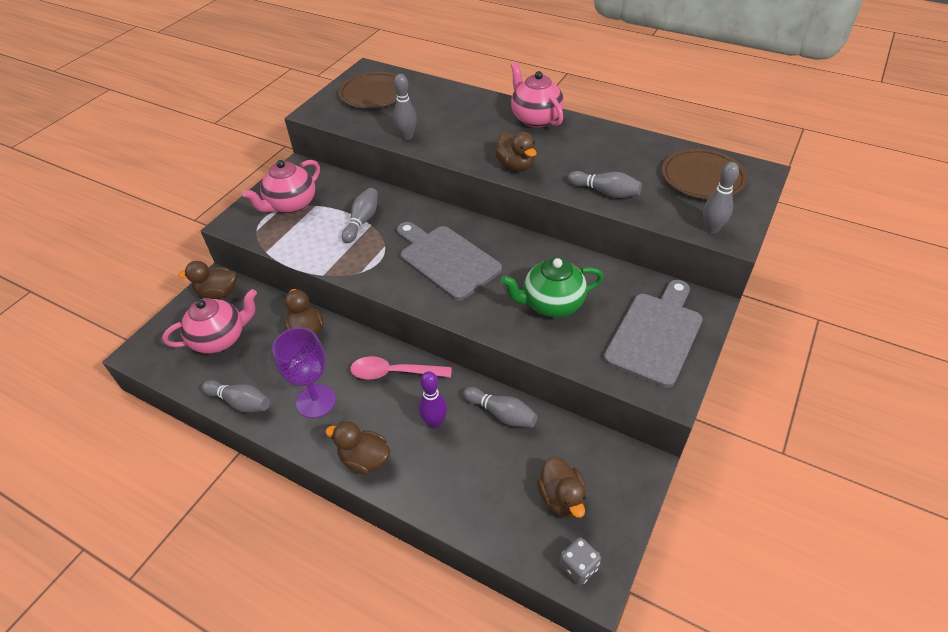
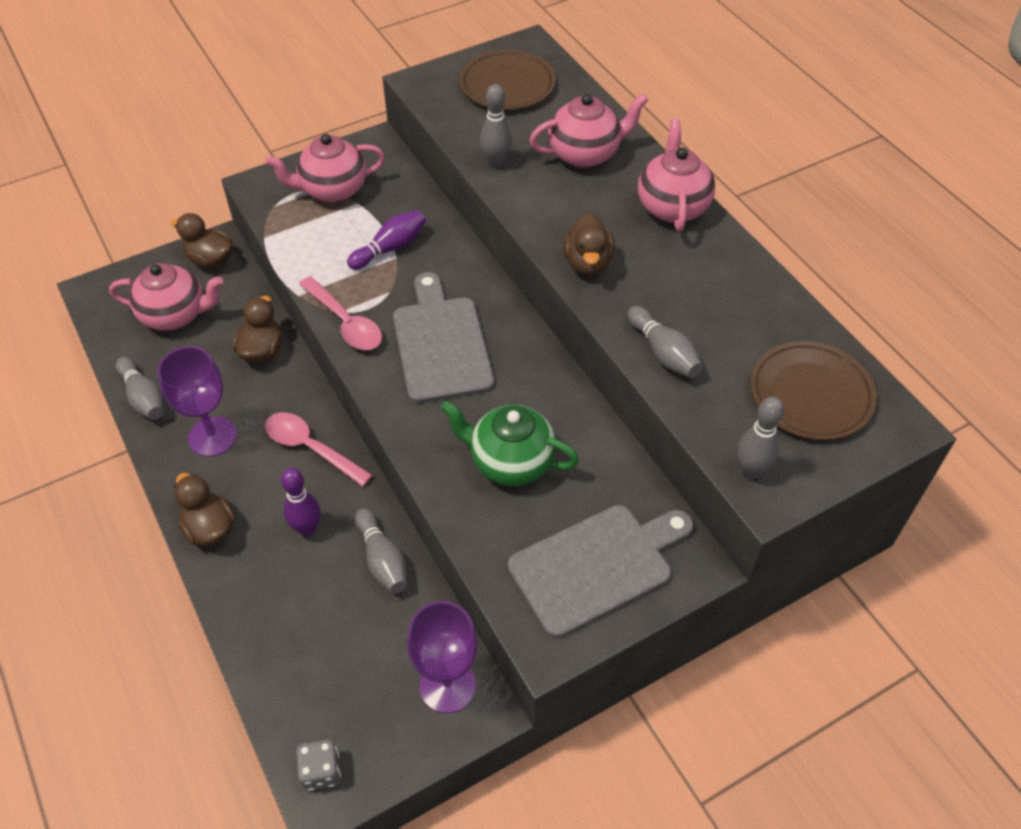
camera: 30 degrees right, 5 degrees up
grey bowling pin [342,188,378,243] -> purple bowling pin [347,210,426,270]
brown duck [537,457,587,518] -> none
none -> pink spoon [299,276,382,350]
none -> purple goblet [407,601,478,713]
none -> pink teapot [529,93,648,168]

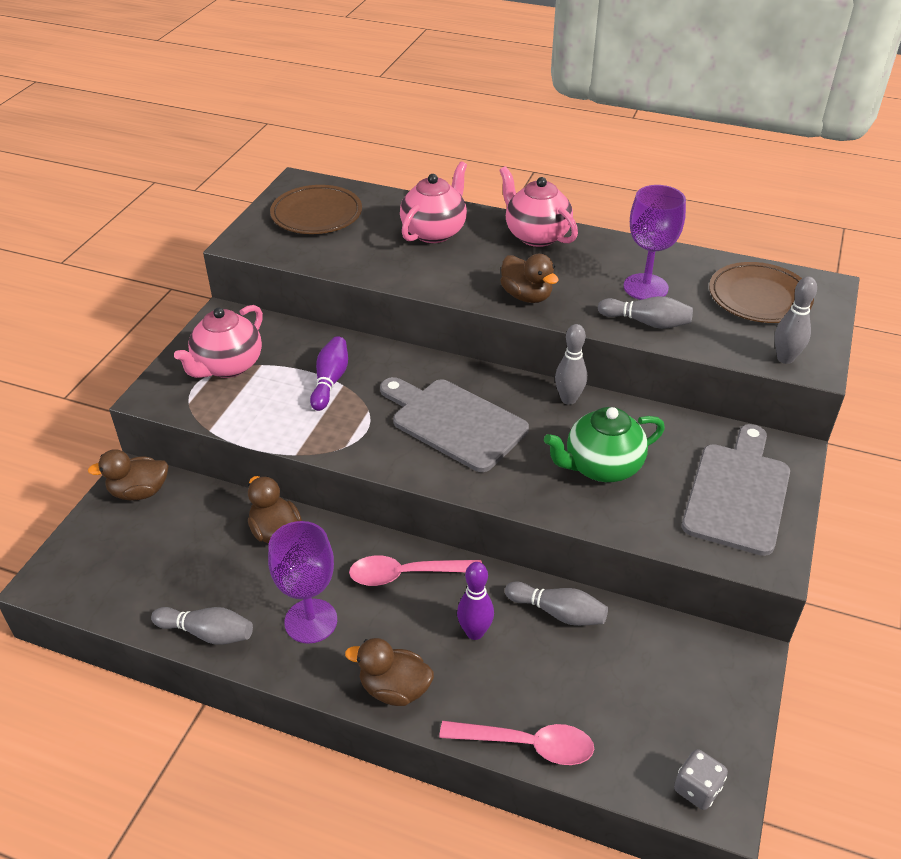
camera: 40 degrees left, 10 degrees down
pink teapot [109,263,223,330] -> none
pink spoon [299,276,382,350] -> pink spoon moved to [439,721,594,765]
purple goblet [407,601,478,713] -> purple goblet moved to [624,185,686,300]
grey bowling pin [480,84,512,168] -> grey bowling pin moved to [555,324,587,405]

